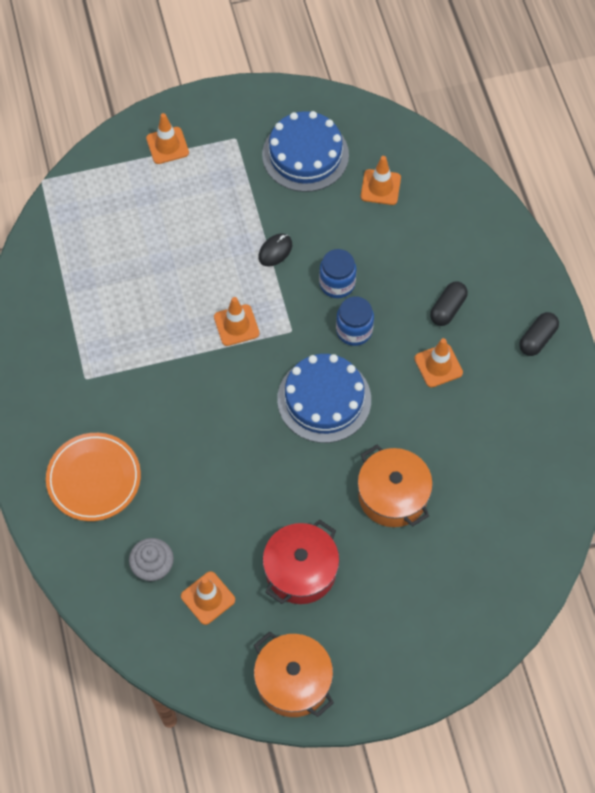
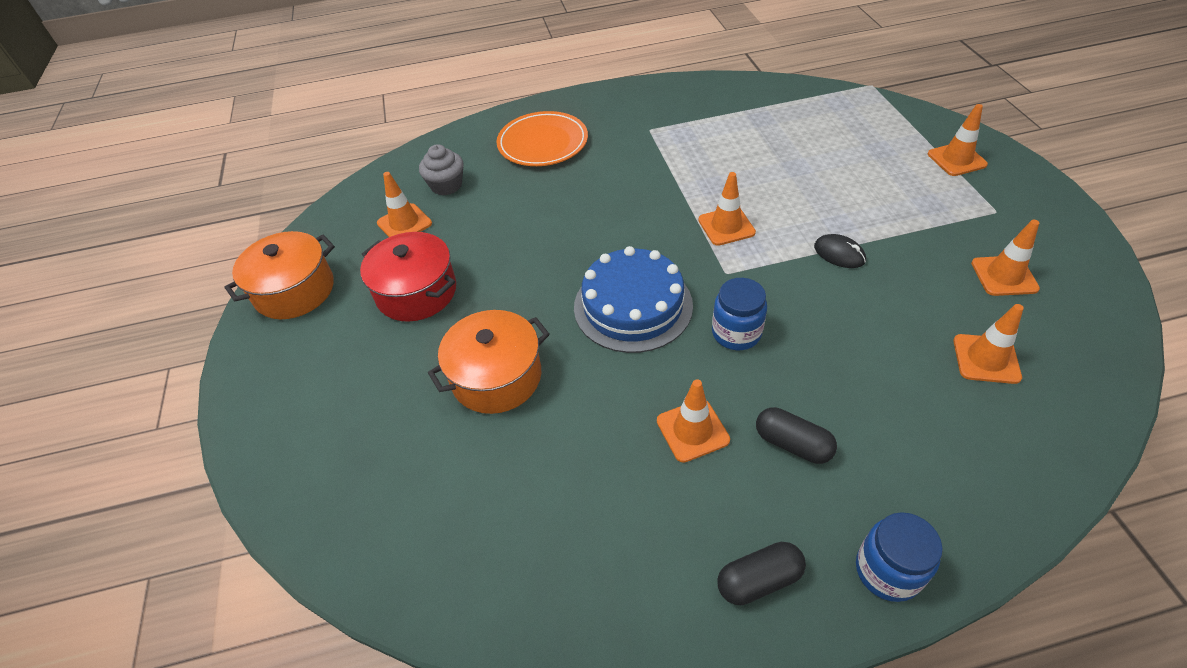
camera: 95 degrees right, 15 degrees down
blue cake [262,111,349,192] -> orange traffic cone [971,220,1040,296]
blue jar [319,249,356,298] -> blue jar moved to [856,512,943,602]
black capsule [519,312,559,356] -> black capsule turned 60 degrees counterclockwise [718,542,806,605]

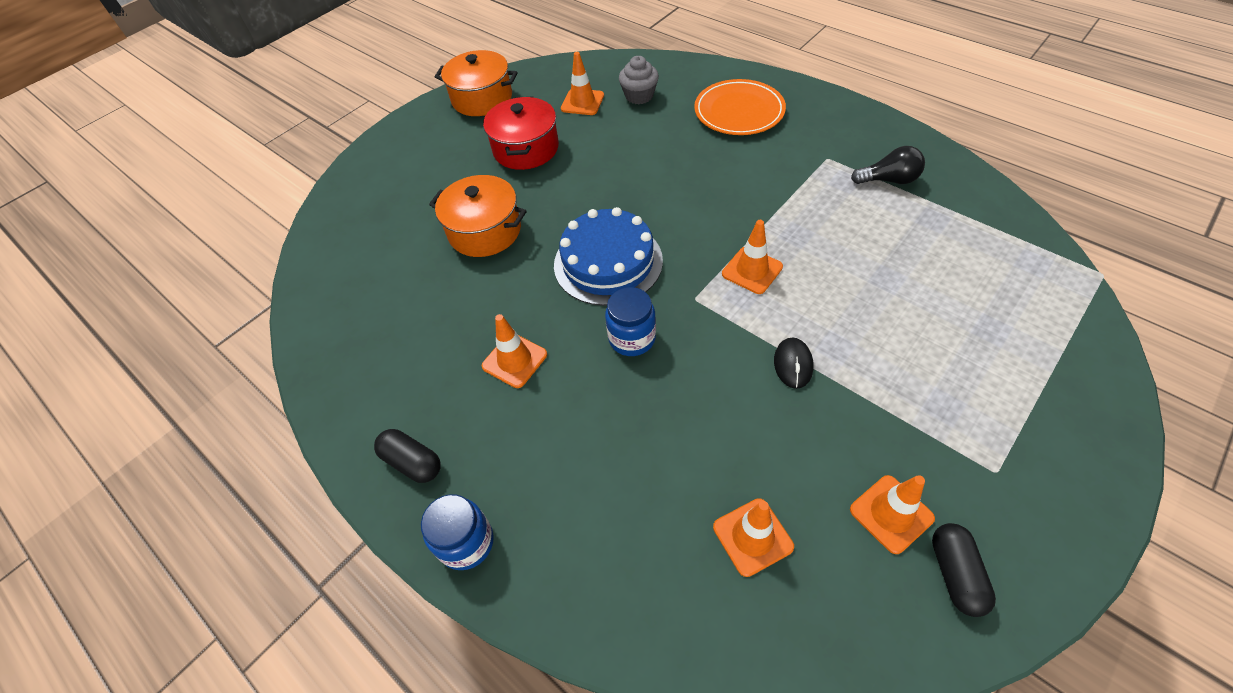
camera: 55 degrees right, 5 degrees up
black capsule [756,407,837,464] -> black capsule moved to [932,523,996,617]
orange traffic cone [928,104,988,176] -> none
none -> black light bulb [851,146,925,184]

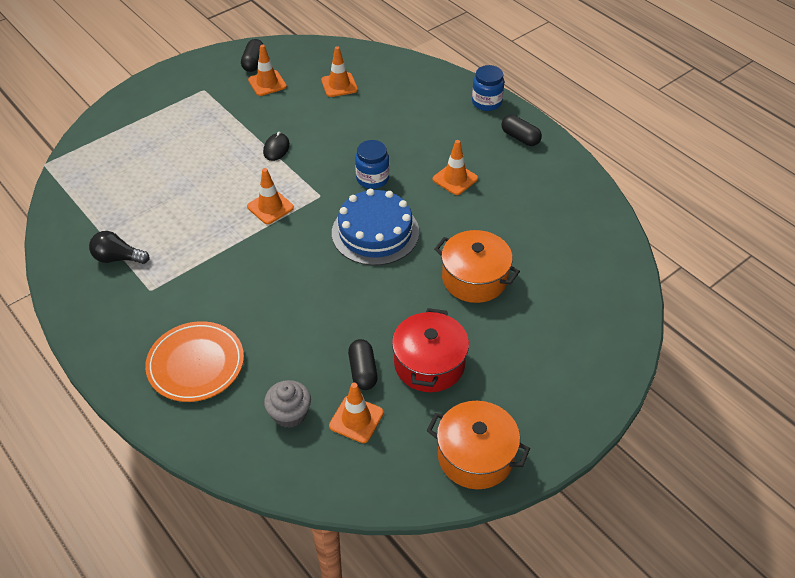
camera: 175 degrees left, 5 degrees down
none -> black capsule [348,339,378,390]

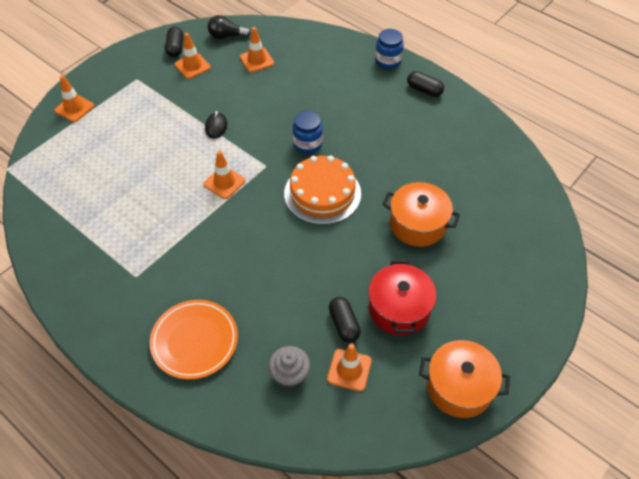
camera: 10 degrees left, 5 degrees up
black light bulb [89,231,150,264] -> black light bulb moved to [208,15,251,39]
blue cake [332,189,419,266] -> orange cake [284,155,361,225]
orange traffic cone [433,140,478,195] -> orange traffic cone moved to [55,75,94,122]

